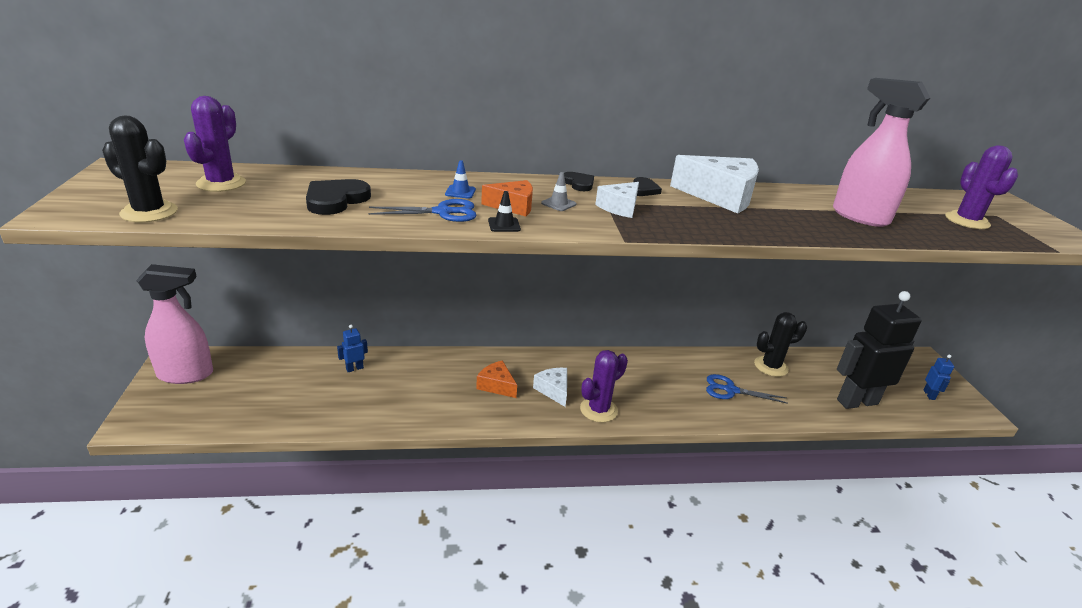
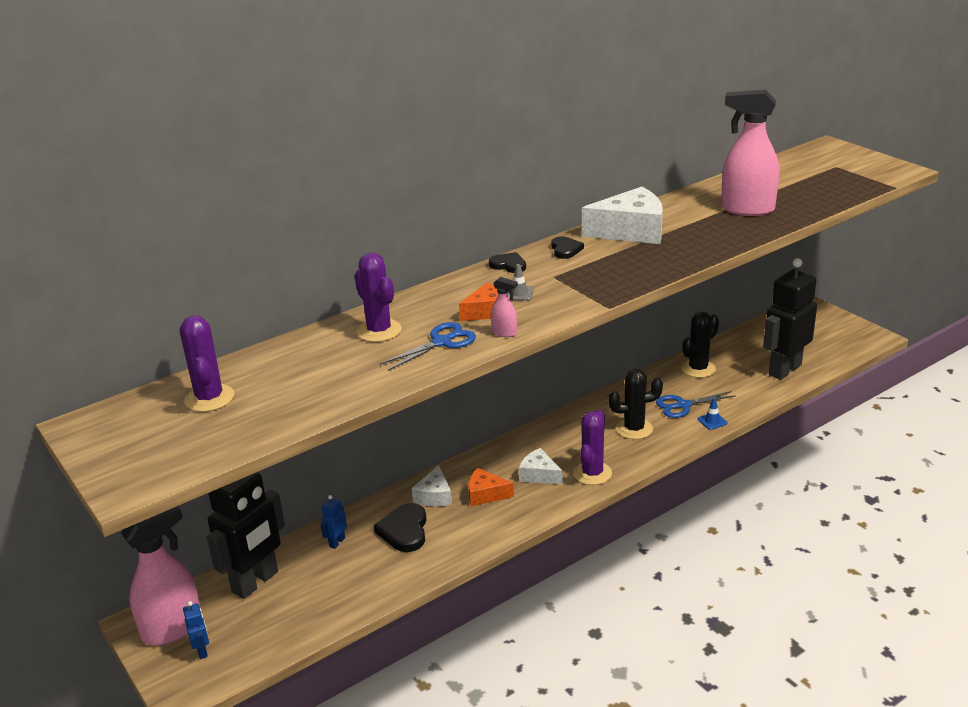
camera: 25 degrees left, 0 degrees up
black cactus [102,116,178,223] -> black cactus moved to [608,369,663,439]
black heart [306,179,371,215] -> black heart moved to [374,503,427,552]
blue traffic cone [445,160,476,198] -> blue traffic cone moved to [698,398,727,430]
black traffic cone [488,191,521,232] -> pink spray bottle [491,277,518,337]
white cheese [595,182,639,218] -> white cheese moved to [412,465,452,506]
blue robot [924,355,954,400] -> blue robot moved to [183,601,209,659]
purple cactus [945,145,1018,229] -> purple cactus moved to [355,253,402,342]
none -> black robot [207,472,285,599]

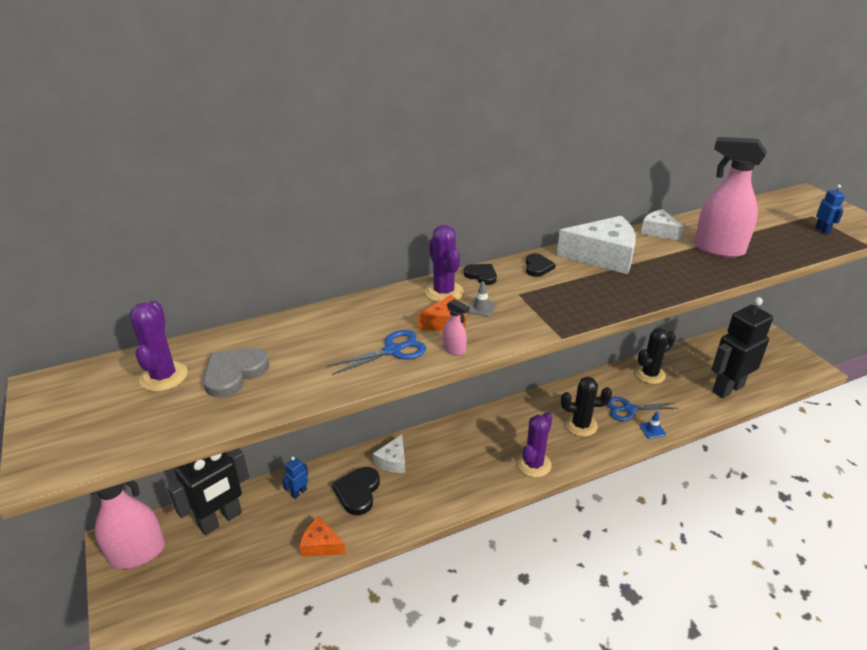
camera: 10 degrees right, 5 degrees up
blue robot [183,601,209,659] -> blue robot moved to [815,184,845,234]
purple cactus [355,253,402,342] -> purple cactus moved to [424,225,464,302]
orange cheese [469,468,514,506] -> orange cheese moved to [300,516,346,557]
white cheese [519,448,563,485] -> white cheese moved to [641,209,684,241]
none -> grey heart [203,348,269,398]

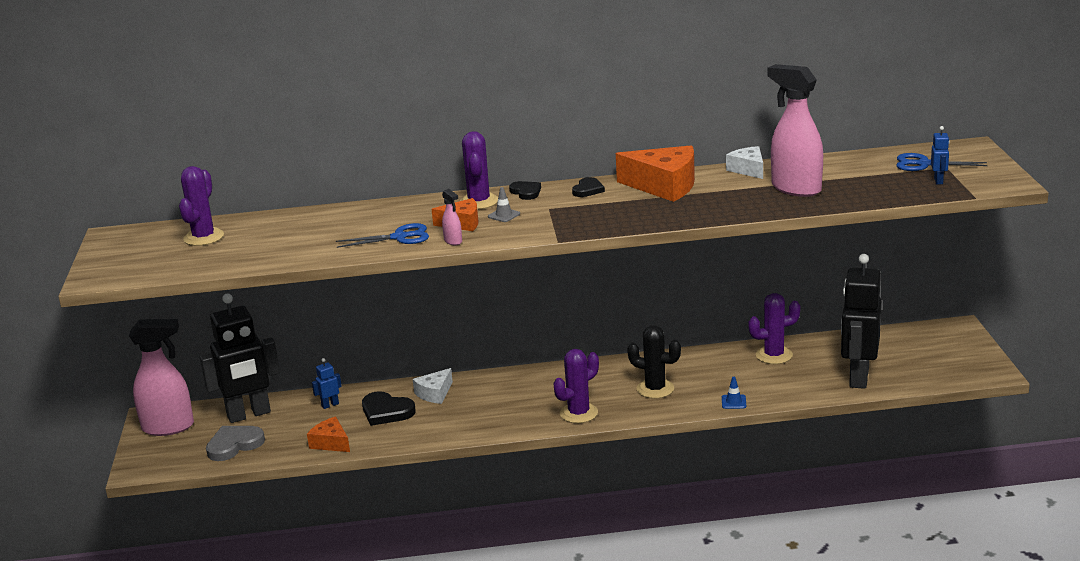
camera: 20 degrees right, 10 degrees down
grey heart [203,348,269,398] -> grey heart moved to [206,426,265,461]
black heart [332,467,380,515] -> black heart turned 90 degrees counterclockwise [362,391,416,426]
white cheese [557,216,636,274] -> orange cheese [616,145,695,202]
blue scissors [607,397,676,421] -> blue scissors moved to [896,153,988,171]
black cactus [635,328,676,384] -> purple cactus [748,293,801,364]
black robot [711,297,773,398] -> black robot turned 60 degrees counterclockwise [841,254,881,389]

